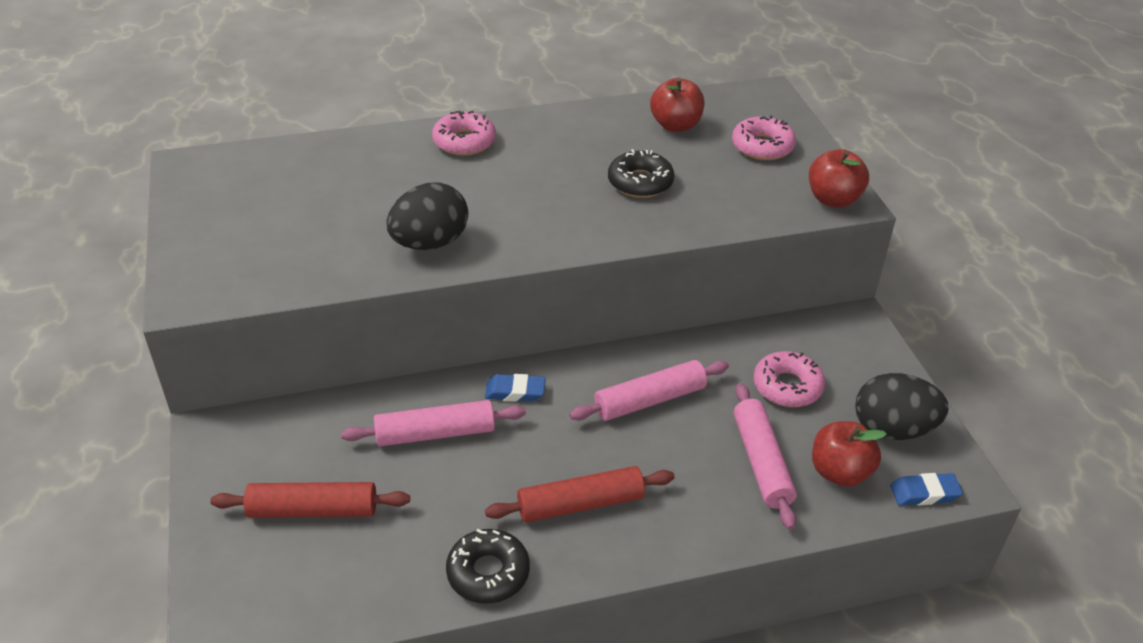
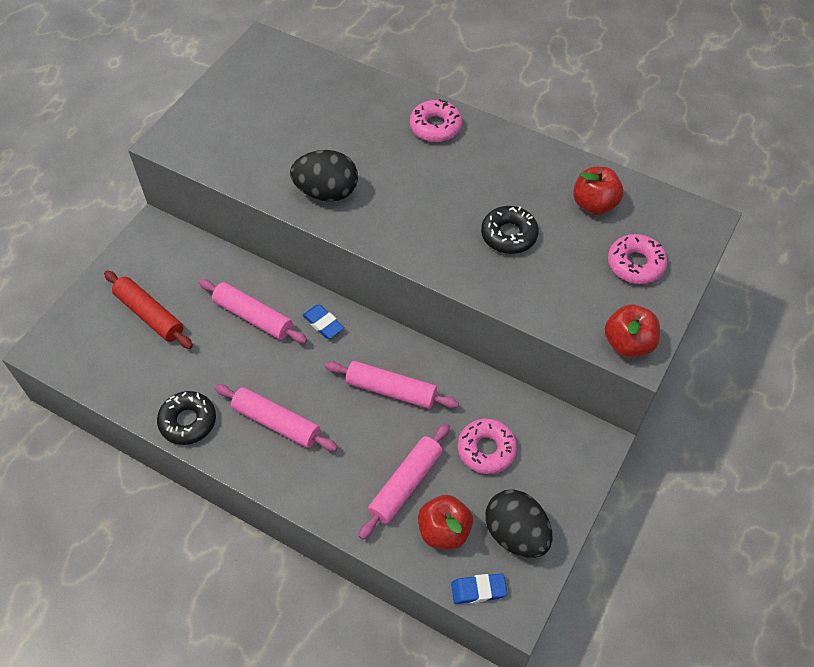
camera: 45 degrees right, 15 degrees up
red rolling pin [485,466,675,522] -> pink rolling pin [215,384,338,451]
blue eraser [890,473,963,505] -> blue eraser turned 45 degrees counterclockwise [451,573,507,604]

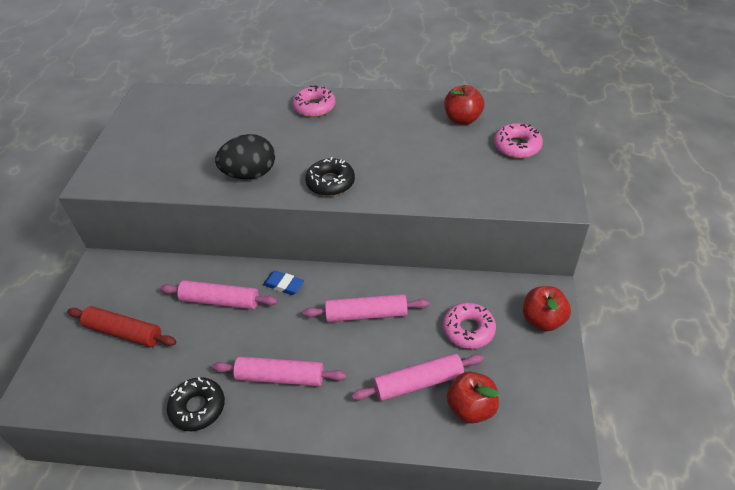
camera: 20 degrees left, 10 degrees down
pink rolling pin [359,423,450,539] -> pink rolling pin turned 60 degrees clockwise [352,353,484,401]
blue eraser [451,573,507,604] -> none
black donut [481,206,539,254] -> black donut moved to [305,157,355,196]
black egg [485,490,552,558] -> none
red apple [604,305,660,357] -> red apple moved to [523,286,571,331]

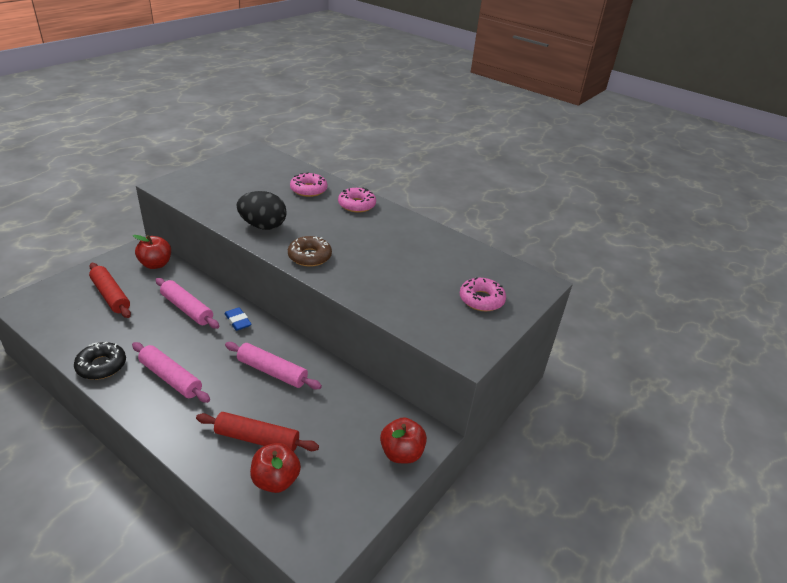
camera: 25 degrees right, 10 degrees down
black donut [305,157,355,196] -> brown donut [288,236,332,267]
pink rolling pin [352,353,484,401] -> red rolling pin [196,412,319,452]
pink donut [443,303,496,349] -> pink donut moved to [290,172,327,197]
red apple [444,85,484,125] -> red apple moved to [133,235,171,269]

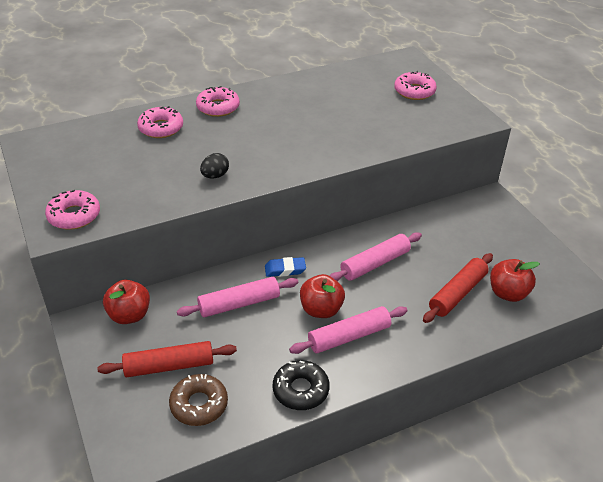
camera: 60 degrees left, 5 degrees up
black egg [237,191,287,230] -> black egg [200,153,229,178], size x0.55
brown donut [288,236,332,267] -> brown donut moved to [169,374,228,426]
red apple [380,417,427,464] -> red apple moved to [300,274,345,318]
none -> pink donut [45,190,100,230]

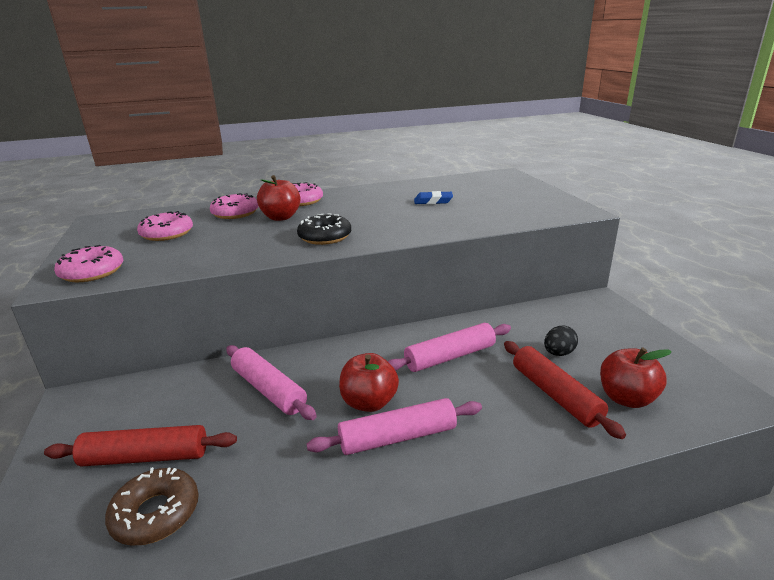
camera: 10 degrees right, 15 degrees down
red apple [103,280,150,324] -> red apple moved to [257,175,301,221]
pink rolling pin [177,277,298,317] -> pink rolling pin turned 60 degrees clockwise [226,345,317,420]
black egg [200,153,229,178] -> black egg moved to [544,326,578,356]
blue eraser [265,257,306,277] -> blue eraser moved to [414,191,453,204]
black donut [273,360,330,410] -> black donut moved to [297,213,351,245]
pink donut [394,71,437,100] -> pink donut moved to [137,211,193,241]
red rolling pin [423,253,493,323] -> red rolling pin turned 75 degrees counterclockwise [504,341,626,439]

